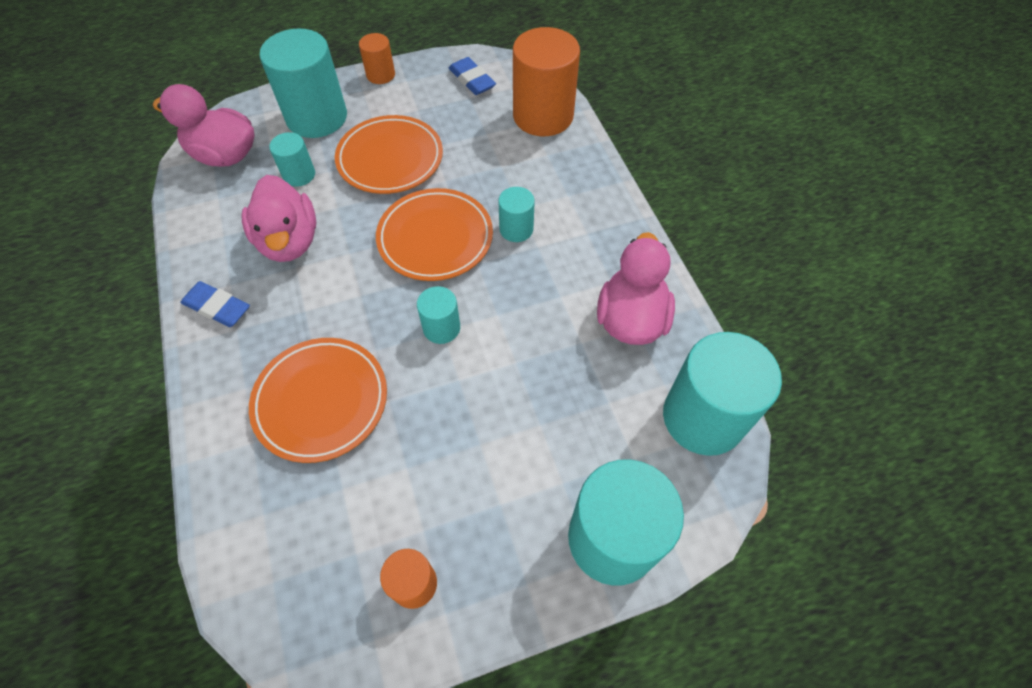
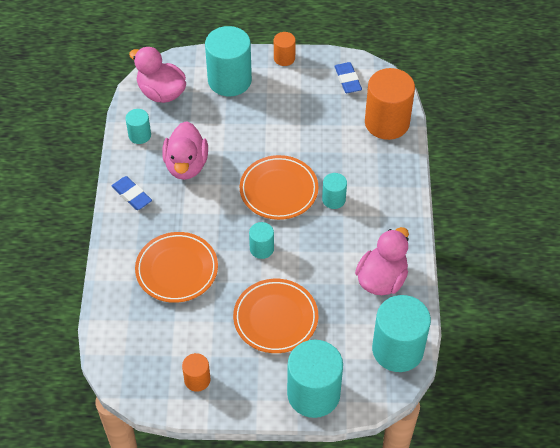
camera: 20 degrees right, 5 degrees down
turquoise cylinder [269,132,315,187] -> turquoise cylinder moved to [125,109,151,144]
orange plate [335,115,443,194] -> orange plate moved to [233,279,318,353]

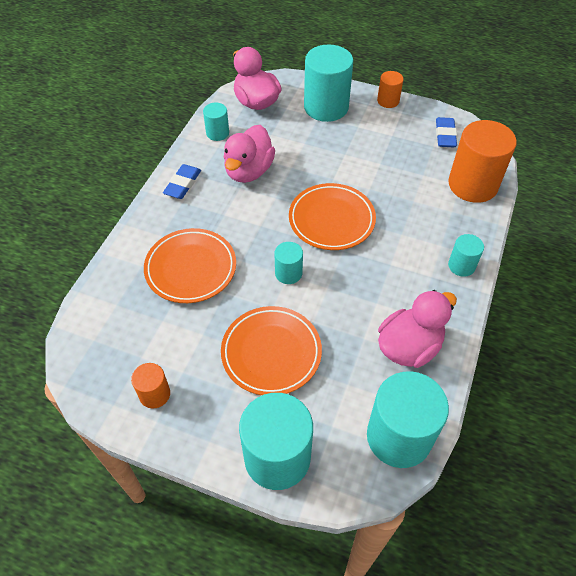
camera: 20 degrees right, 0 degrees up
blue eraser [112,176,152,210] -> blue eraser turned 45 degrees clockwise [163,164,201,199]
turquoise cylinder [322,173,347,209] -> turquoise cylinder moved to [448,234,484,277]

